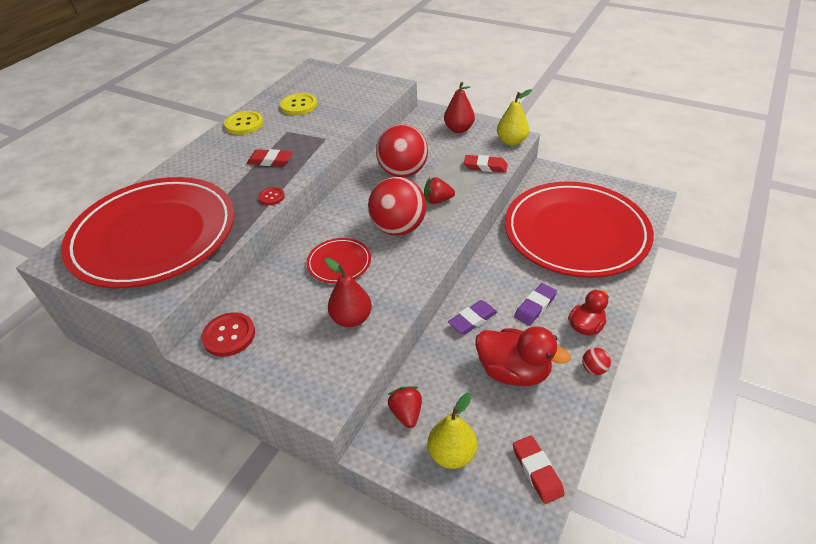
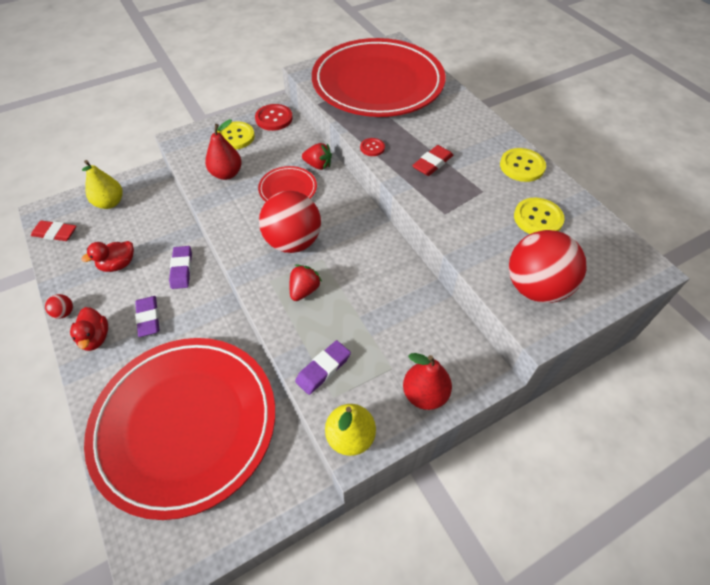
camera: 120 degrees right, 10 degrees up
red ball [376,124,428,178] -> red ball moved to [509,230,586,303]
red strawberry [388,386,422,428] -> red strawberry moved to [302,143,332,170]
red eraser [464,155,508,173] -> purple eraser [295,340,351,395]
red duck [475,326,571,386] -> red duck [81,241,134,272], size x0.62
none -> yellow button [217,121,255,150]

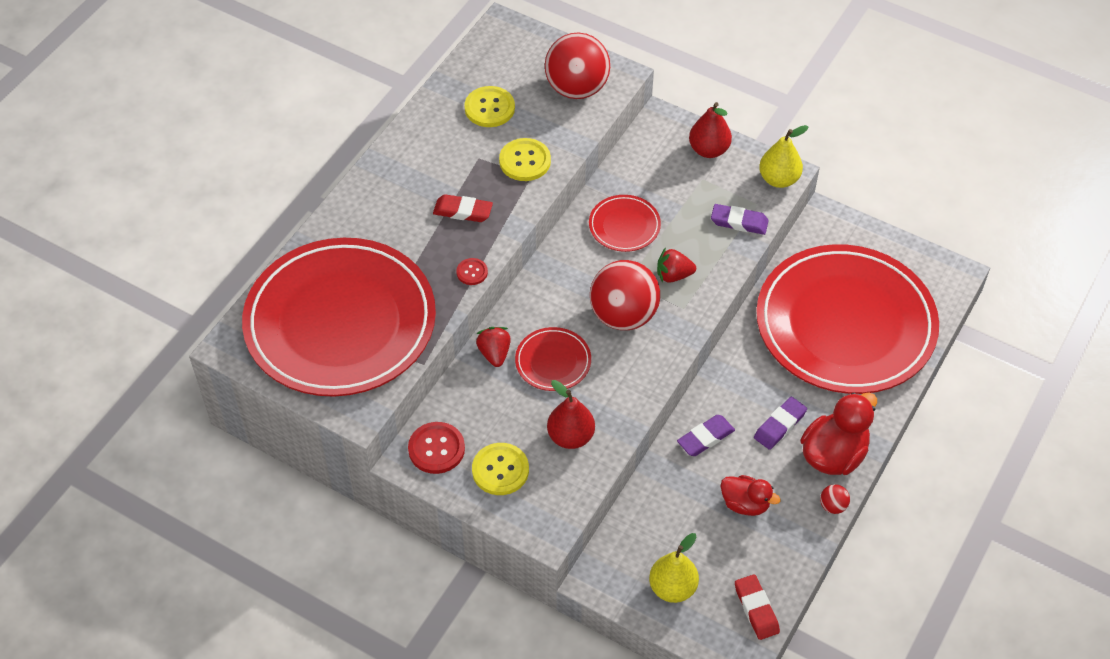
camera: 120 degrees left, 0 degrees up
red duck [70,307,108,351] -> red duck [800,393,877,475], size x1.60
yellow button [500,148,546,182] -> yellow button moved to [499,138,551,181]
none -> red plate [589,195,661,252]

